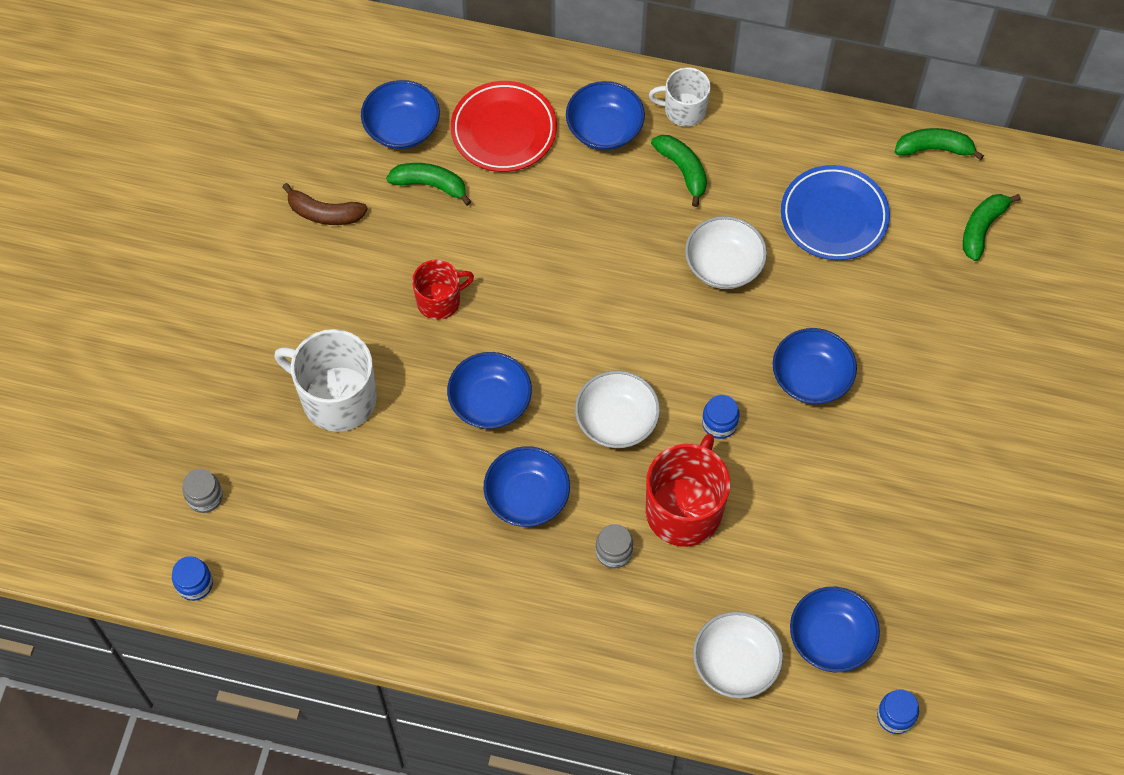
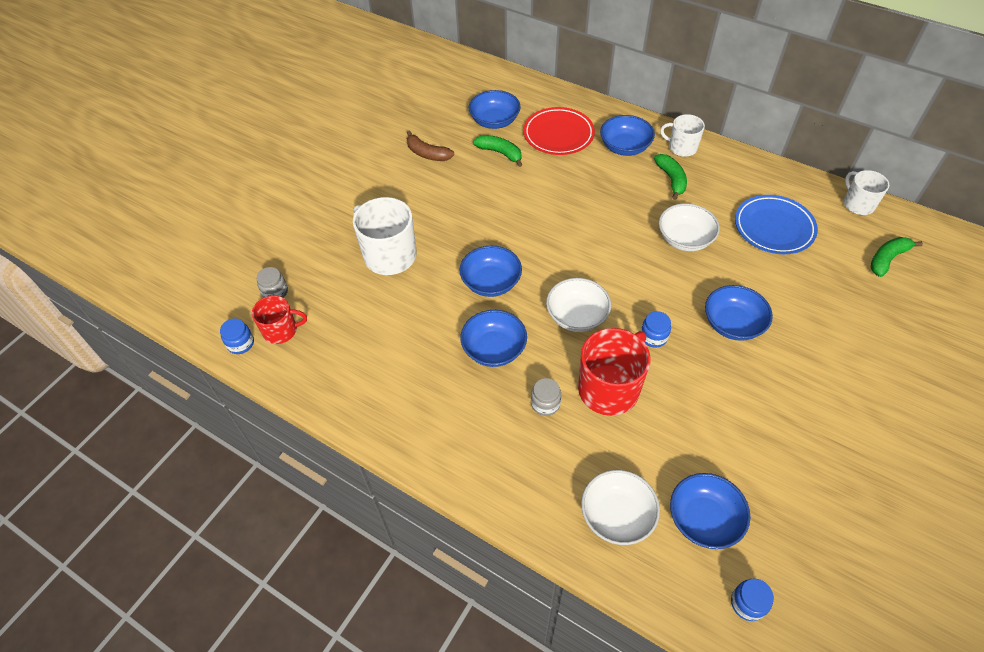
camera: 20 degrees right, 10 degrees down
red mug [412,260,474,320] -> red mug moved to [252,295,307,344]
green banana [895,128,984,160] -> white mug [844,170,889,215]

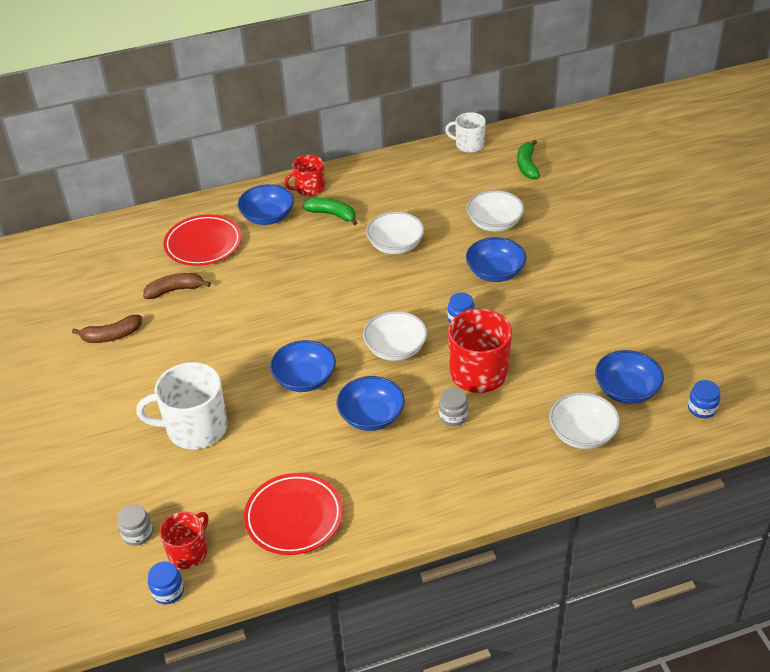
camera: 50 degrees left, 10 degrees down
blue bowl [469,90,521,129] -> none
green banana [473,135,523,167] -> brown banana [143,273,211,299]
white mug [660,114,705,157] -> red mug [284,155,325,196]
blue plate [735,195,818,254] -> none
none -> red plate [244,473,343,555]
none -> white bowl [467,190,524,232]

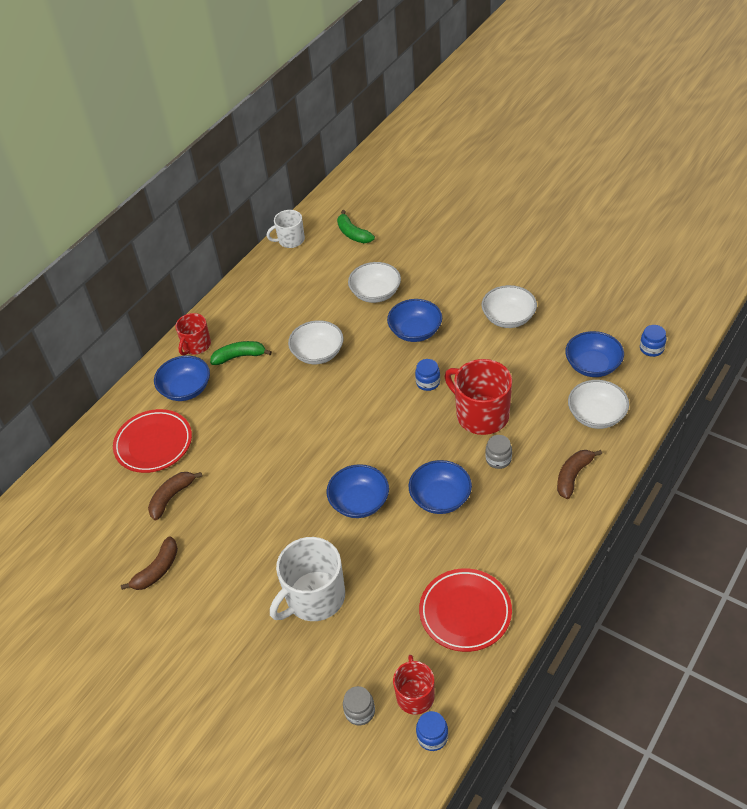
camera: 35 degrees left, 5 degrees up
white bowl [363,311,427,361] -> white bowl moved to [481,285,537,328]
none -> brown banana [557,450,602,499]

